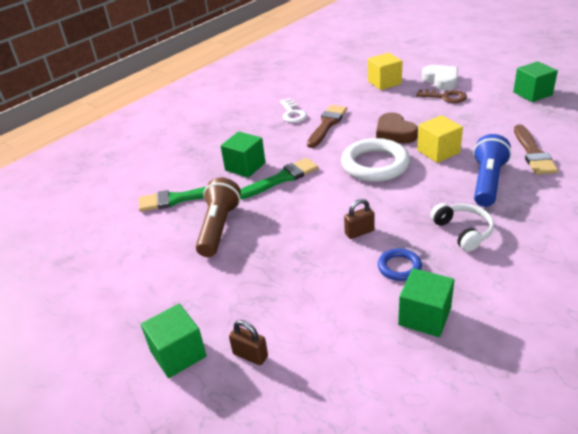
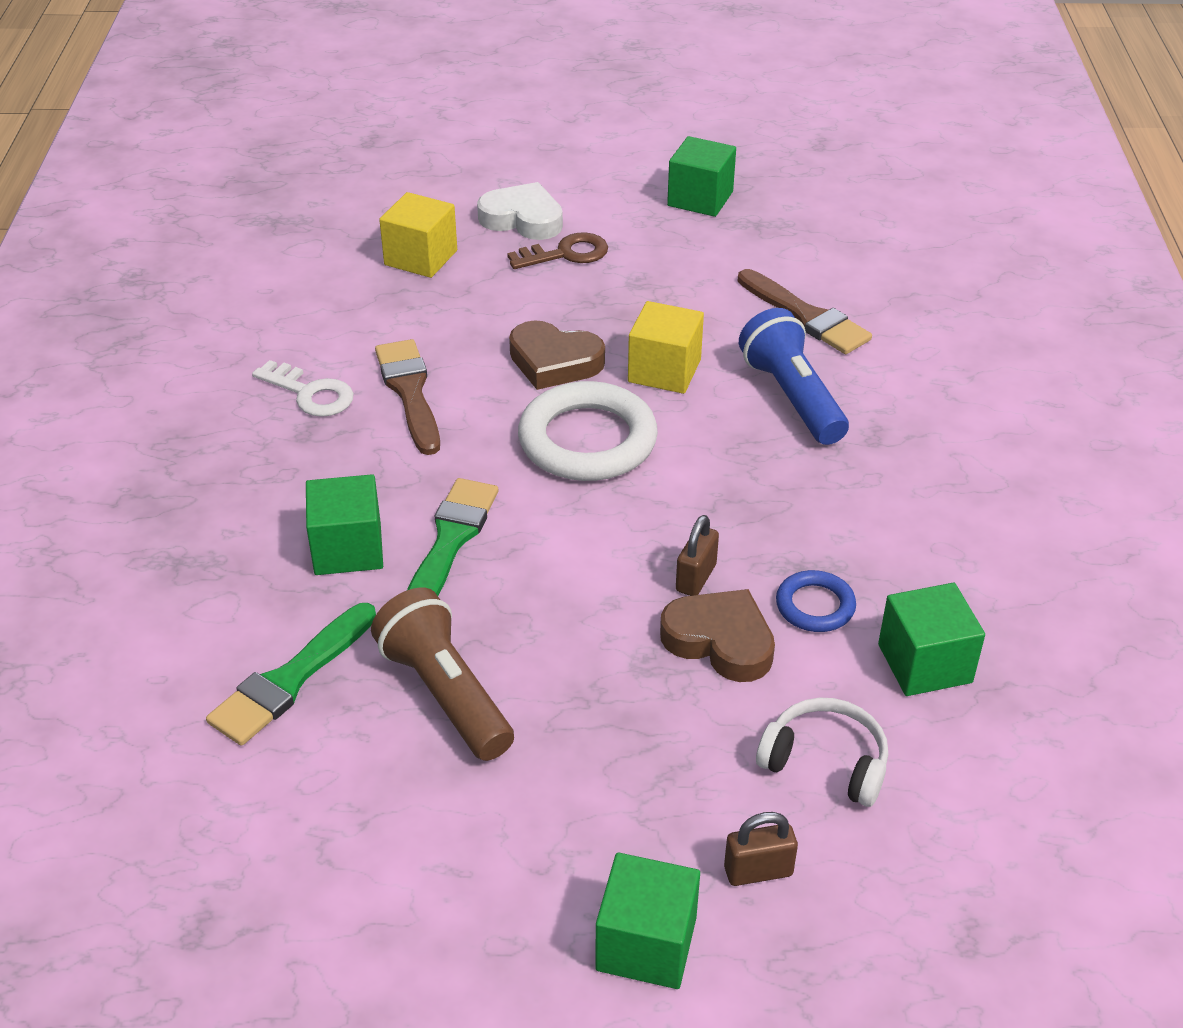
camera: 45 degrees left, 5 degrees up
white headphones [430,203,494,252] -> white headphones moved to [756,697,888,807]
none -> brown heart [660,589,775,682]

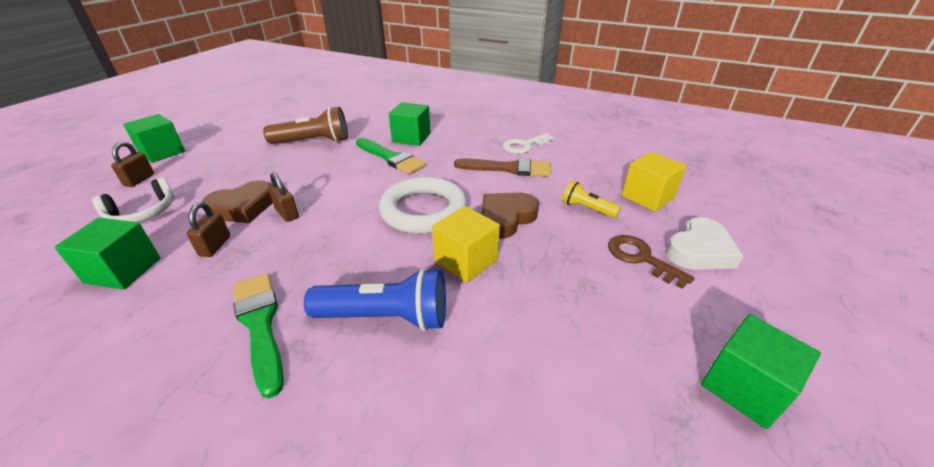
camera: 115 degrees right, 5 degrees down
green brush [206,603,376,746] -> green brush moved to [233,274,284,398]
brown key [507,232,608,269] -> brown key turned 135 degrees clockwise [608,235,695,289]
brown brush [738,269,872,354] -> none
blue ring [776,570,856,632] -> brown padlock [186,202,230,257]
none -> yellow flashlight [562,181,621,218]

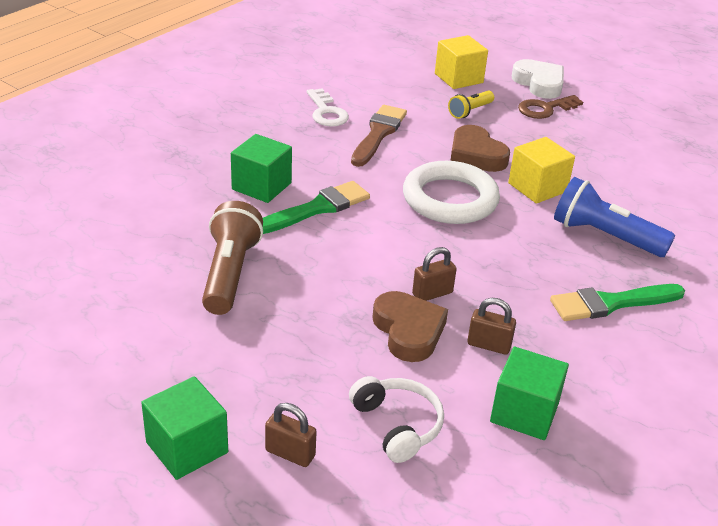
camera: 80 degrees left, 0 degrees up
blue flashlight [304,268,446,331] -> blue flashlight turned 75 degrees counterclockwise [554,177,675,257]
green cube [701,314,821,429] -> none

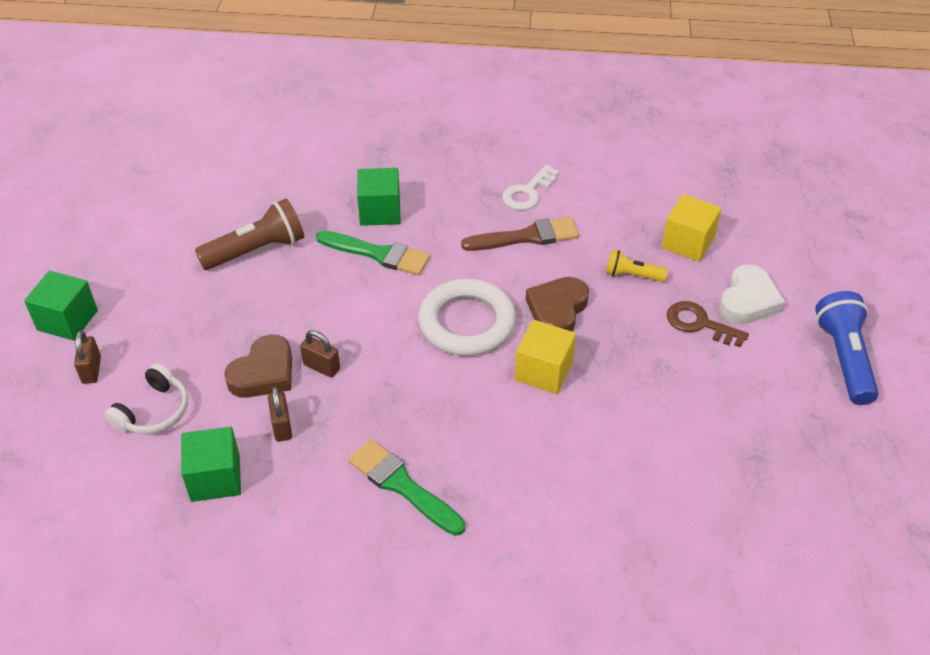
camera: 60 degrees right, 10 degrees up
blue flashlight [554,177,675,257] -> blue flashlight moved to [815,291,879,405]

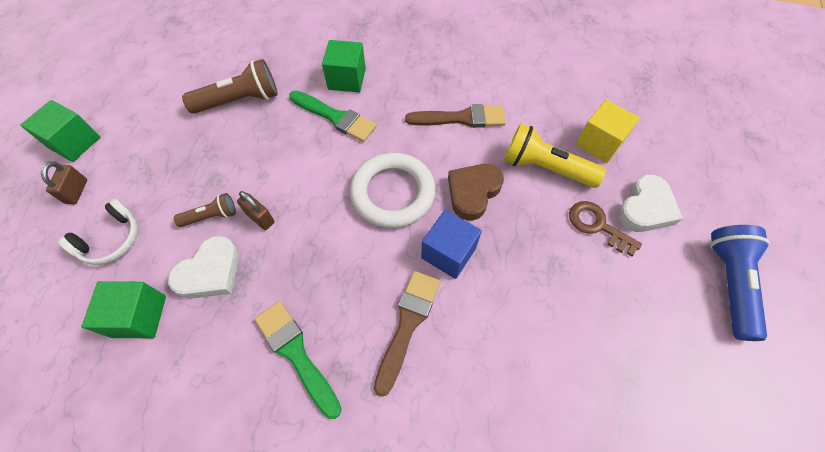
camera: 10 degrees right, 15 degrees up
brown heart [224,334,292,398] -> brown flashlight [174,193,236,227]
brown padlock [268,387,292,442] -> white heart [168,236,239,299]
white key [502,165,559,210] -> none
yellow cube [515,320,576,394] -> blue cube [421,210,482,279]
yellow flashlight [606,250,668,282] -> yellow flashlight [504,123,606,188], size x1.79
none -> brown brush [374,271,440,397]

